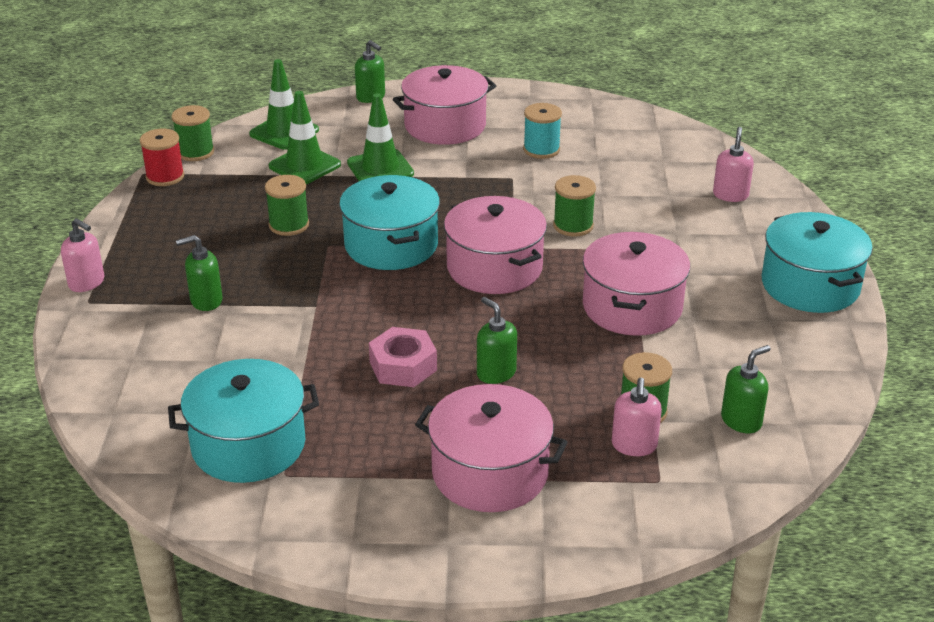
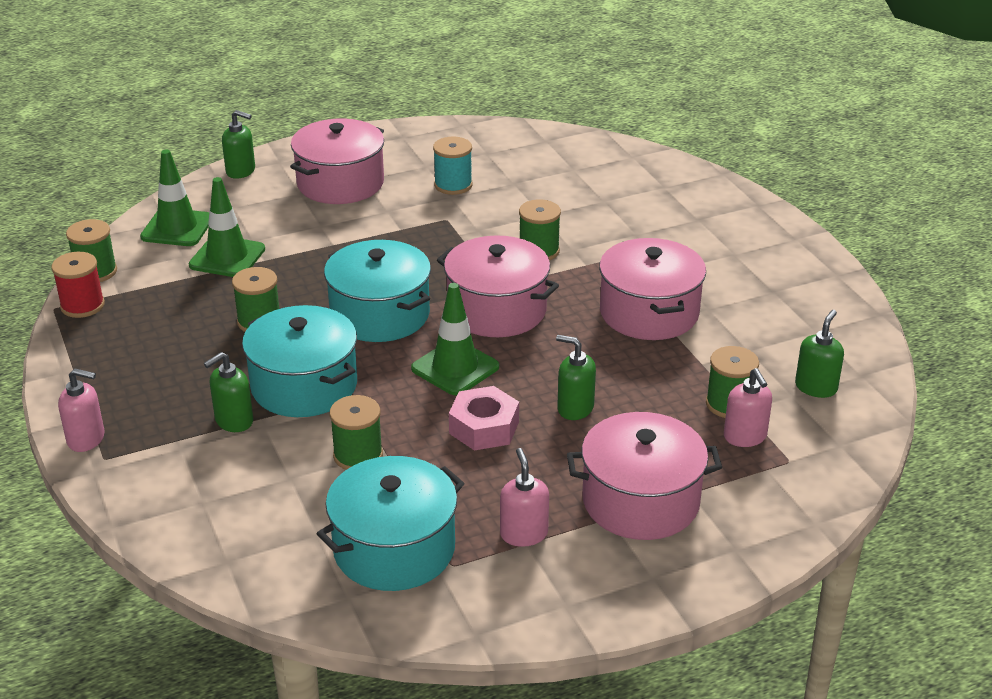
camera: 25 degrees left, 0 degrees up
green traffic cone [347,93,414,181] -> green traffic cone moved to [411,283,499,395]
pink soap dispenser [713,127,754,202] -> pink soap dispenser moved to [500,448,549,547]
turquoise pot [762,212,873,313] -> turquoise pot moved to [242,305,357,417]
none -> green spool [329,395,383,470]

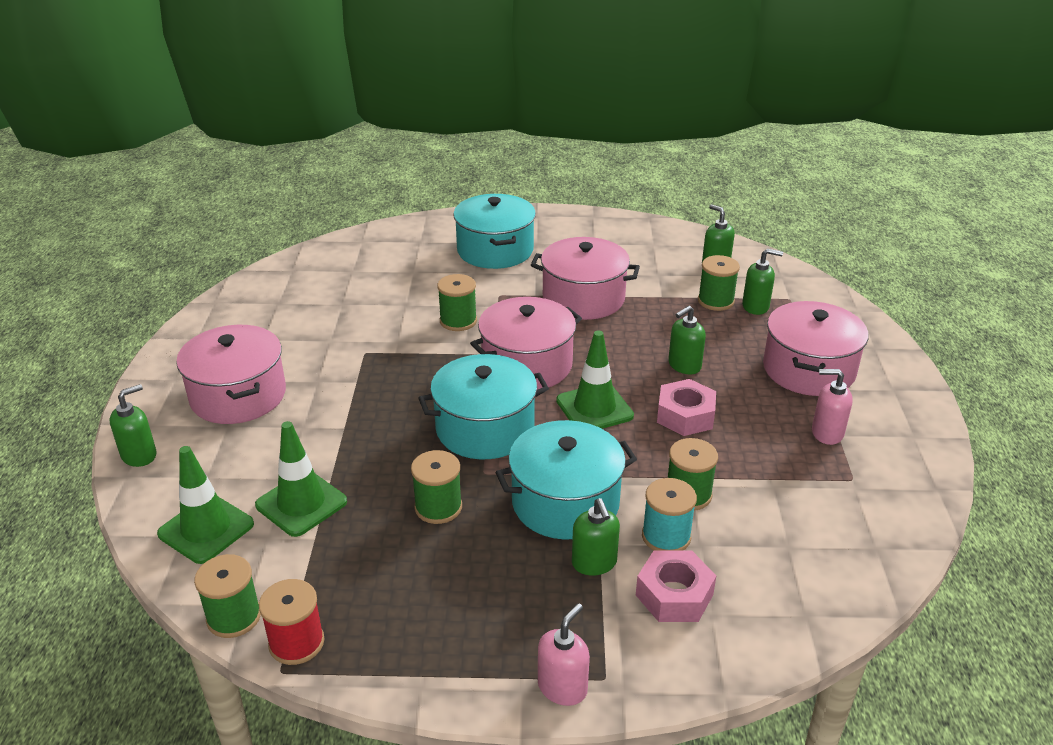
camera: 65 degrees left, 0 degrees up
turquoise pot [317,456,465,591] -> turquoise pot moved to [453,194,536,269]
turquoise spool [433,137,473,195] -> turquoise spool moved to [642,478,697,551]
pink soap dispenser [724,368,772,447] -> green soap dispenser [742,249,783,315]
none -> pink nut [636,550,716,622]

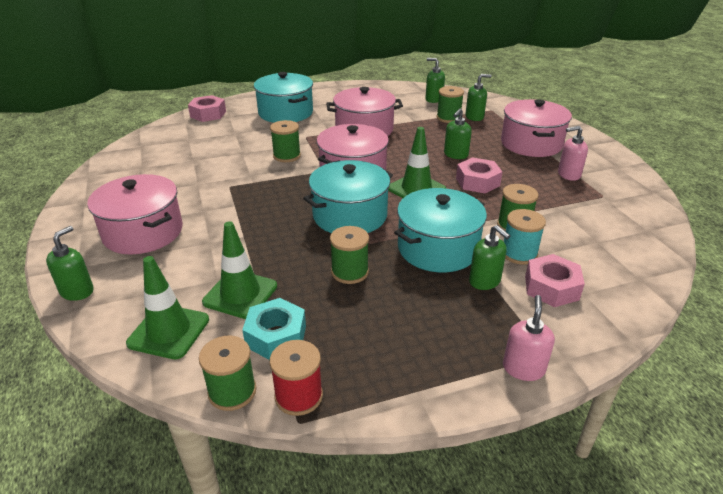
camera: 20 degrees left, 0 degrees up
none -> pink nut [188,95,226,122]
none -> turquoise nut [242,298,306,360]

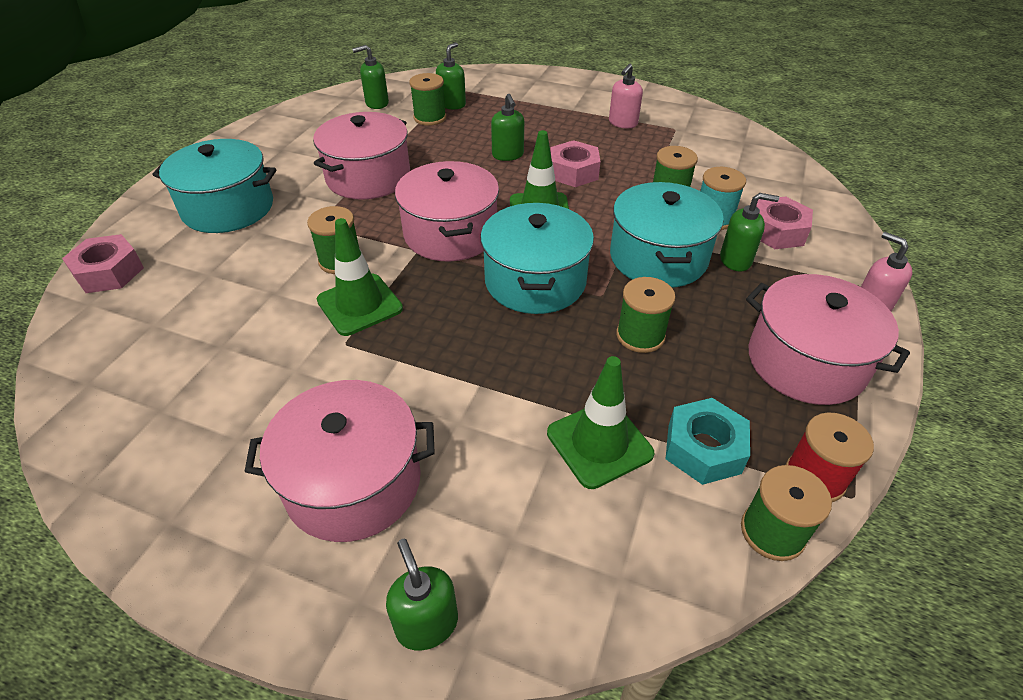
camera: 50 degrees left, 10 degrees up
green traffic cone [126,256,209,359] -> green traffic cone moved to [317,218,403,336]
pink pot [501,99,572,157] -> pink pot moved to [746,274,910,405]

